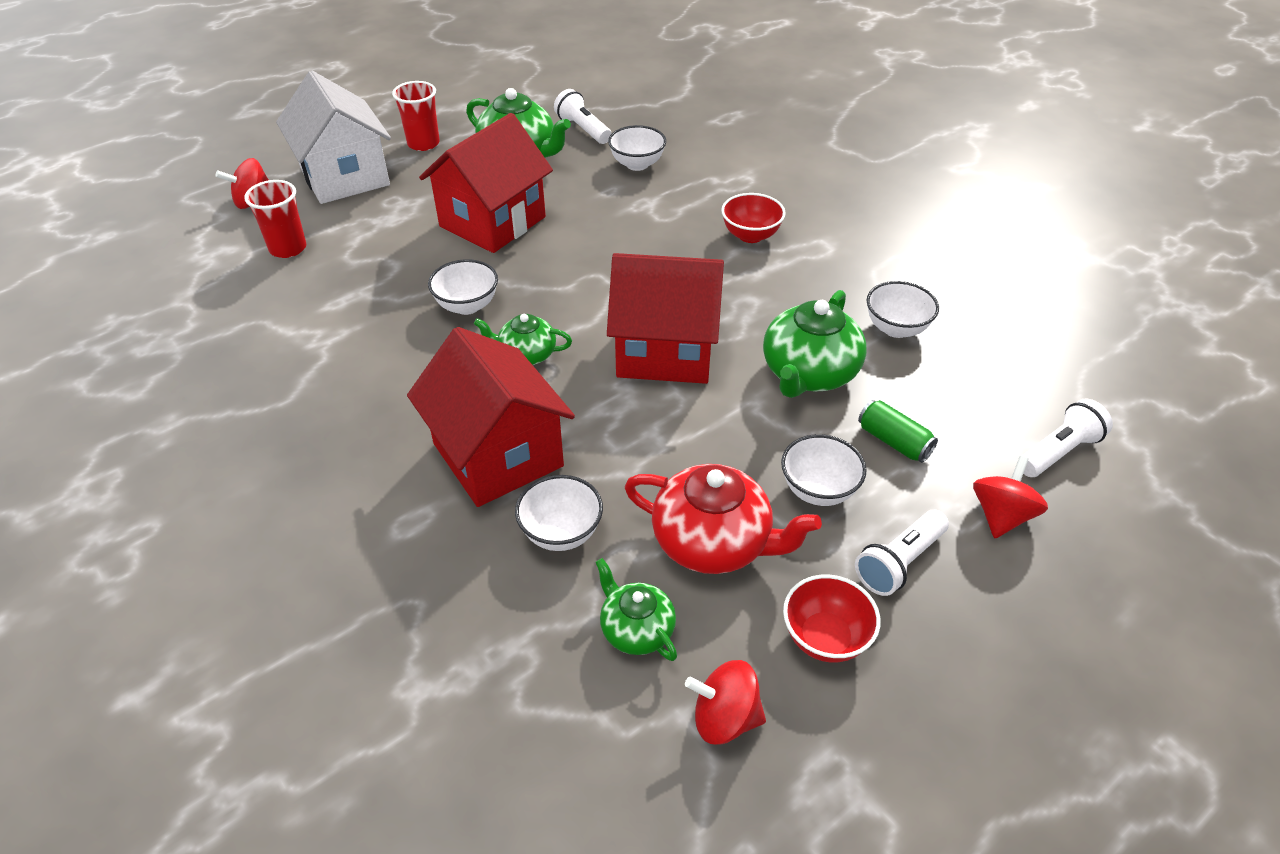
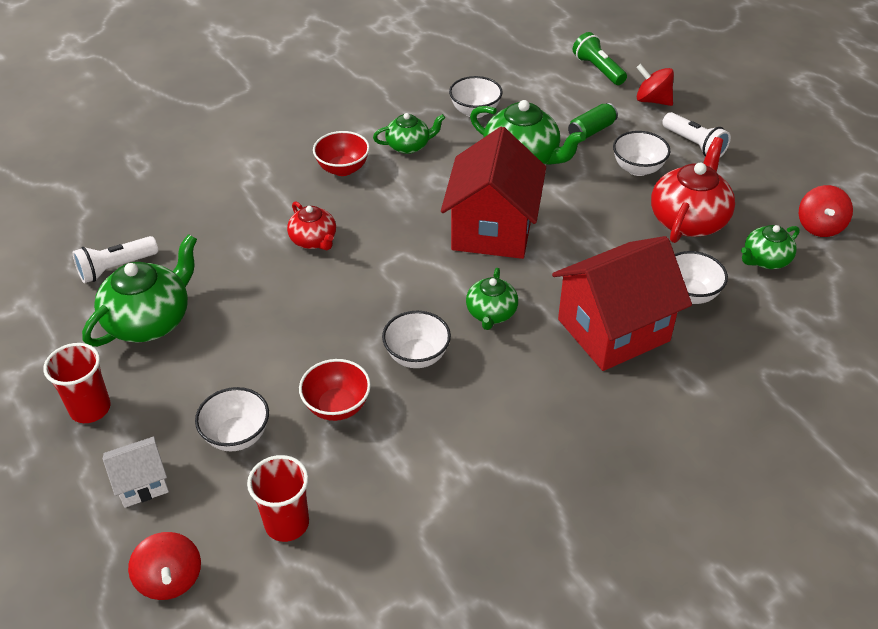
camera: 85 degrees left, 0 degrees up
white house [276,71,391,204] -> white house [103,436,169,508], size x0.48
red house [419,113,553,253] -> none
white bowl [608,125,666,171] -> white bowl moved to [195,387,269,451]
red bowl [783,575,881,663] -> red bowl moved to [299,359,371,421]
white flashlight [1022,398,1113,477] -> green flashlight [573,32,627,85]
none -> red teapot [287,201,336,250]
none -> green teapot [373,113,445,154]

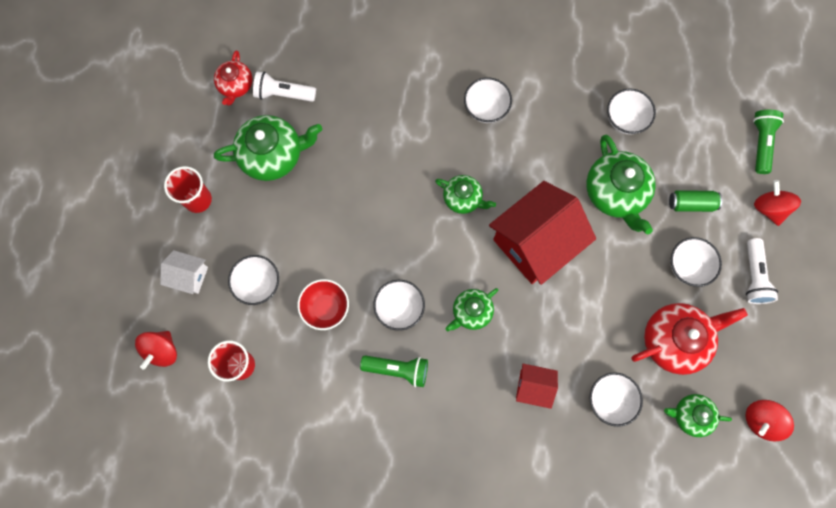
camera: 40 degrees right, 30 degrees up
red teapot [287,201,336,250] -> red teapot moved to [214,50,253,105]
red bowl [313,131,370,176] -> white bowl [464,77,512,123]
green teapot [373,113,445,154] -> green teapot moved to [435,175,496,214]
red house [552,236,692,371] -> red house [516,364,558,409], size x0.48
none -> green flashlight [360,355,428,387]

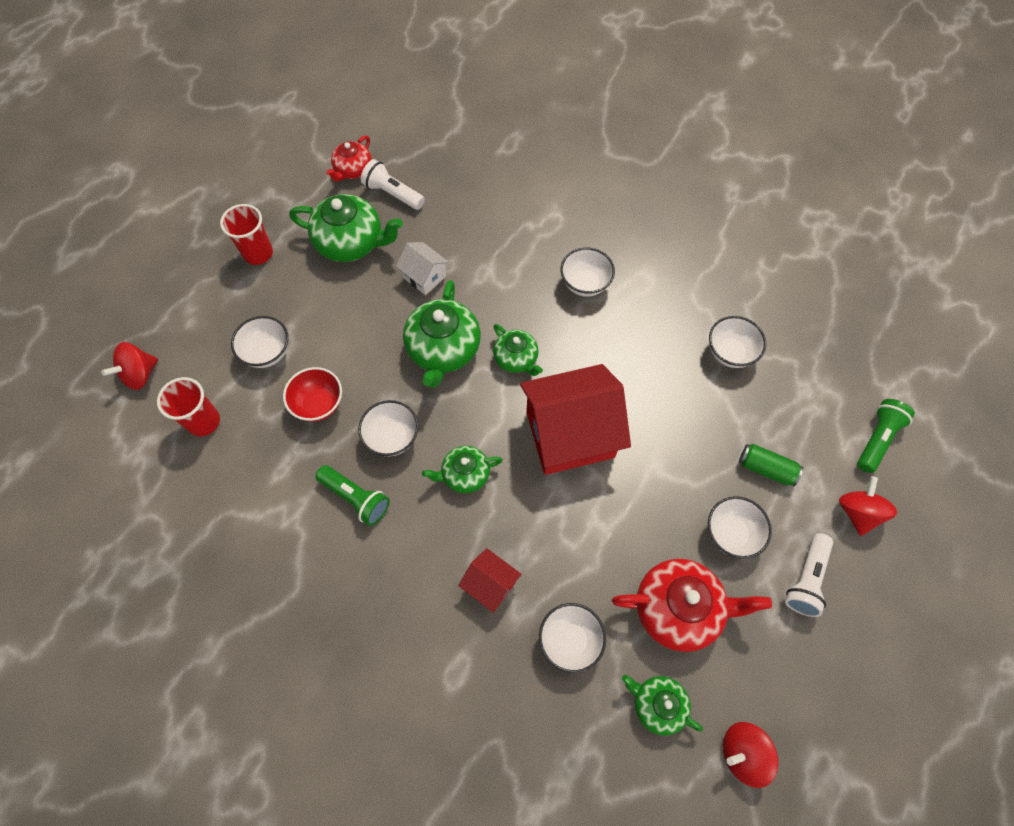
camera: 25 degrees right, 10 degrees down
white house [160,250,208,294] -> white house moved to [396,242,449,295]
green teapot [586,135,656,234] -> green teapot moved to [403,280,481,388]

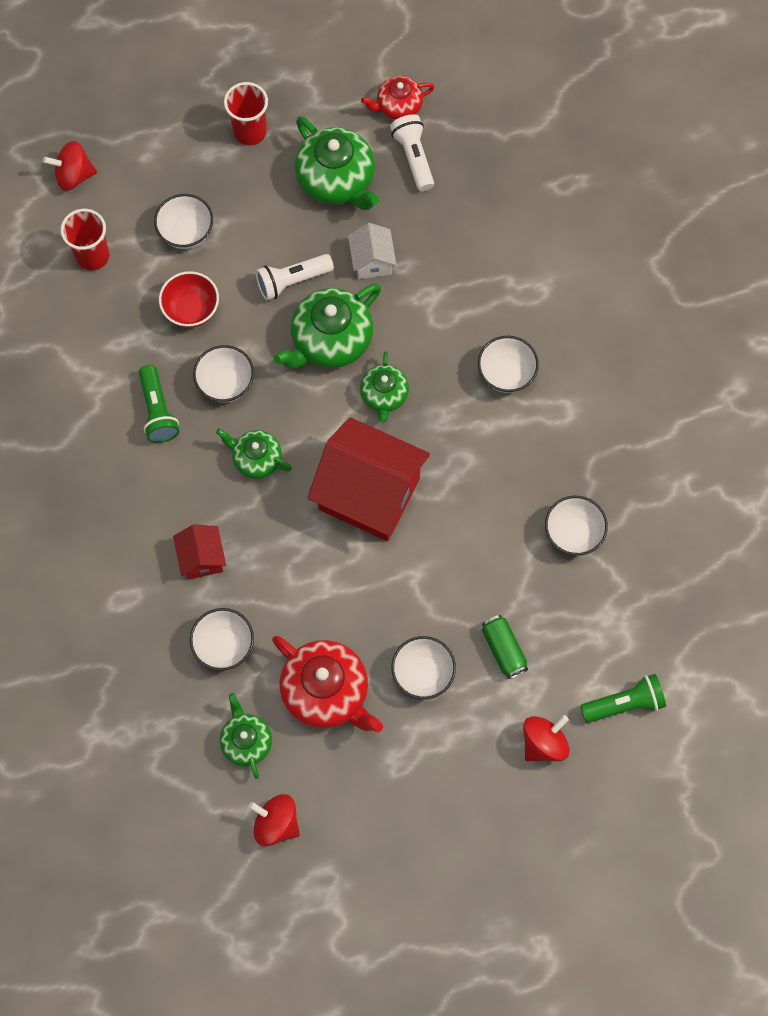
camera: 40 degrees right, 5 degrees up
white flashlight [785,533,833,617] -> white flashlight moved to [256,254,334,300]

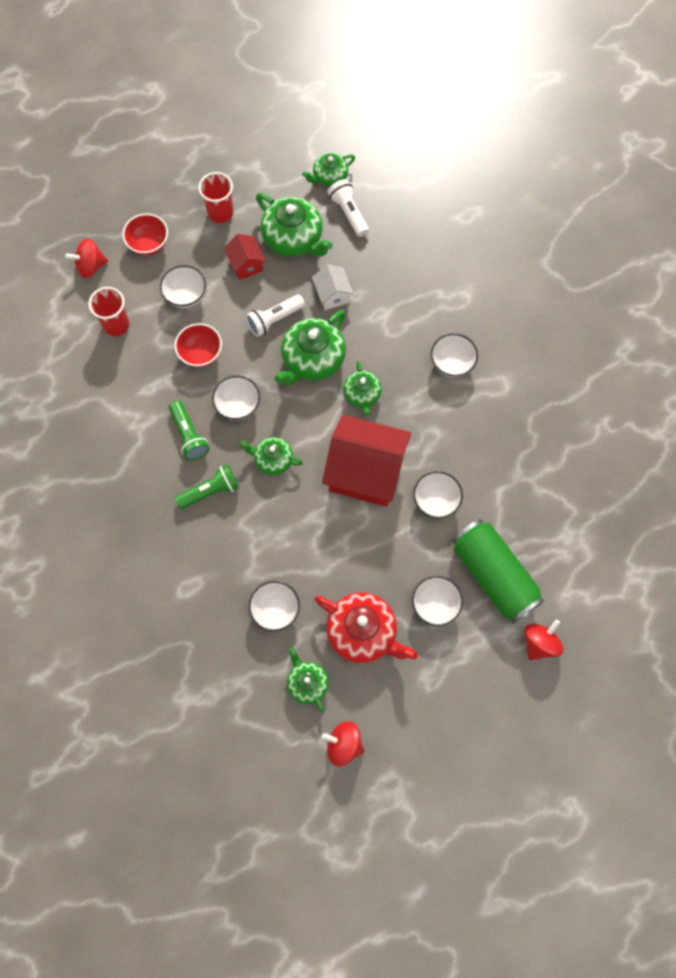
camera: 10 degrees left, 0 degrees up
red house [173,524,226,580] -> red house moved to [224,234,266,280]
red teapot [361,76,434,120] -> green teapot [302,153,355,187]
green can [482,615,528,679] -> green can [453,519,544,624], size x2.11
white bowl [545,496,608,556] -> white bowl moved to [413,471,463,519]
green flashlight [580,674,666,723] -> green flashlight moved to [175,464,239,509]
none -> red bowl [122,213,168,256]

